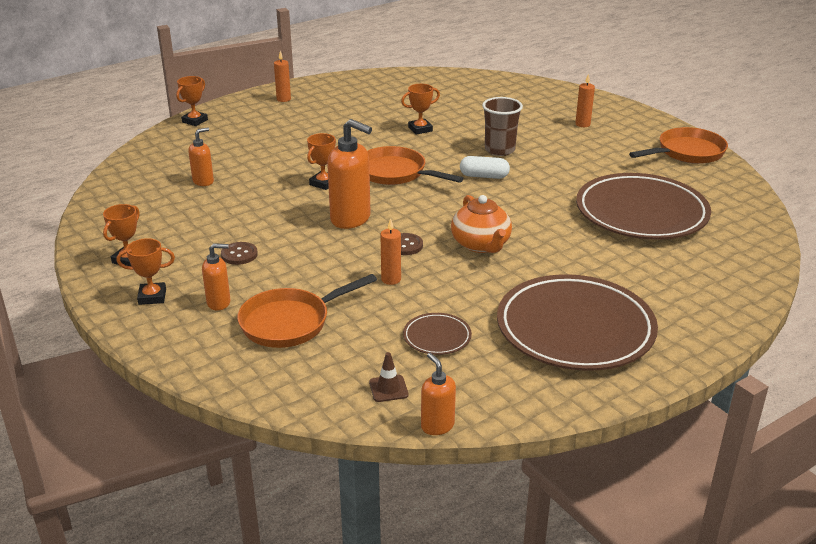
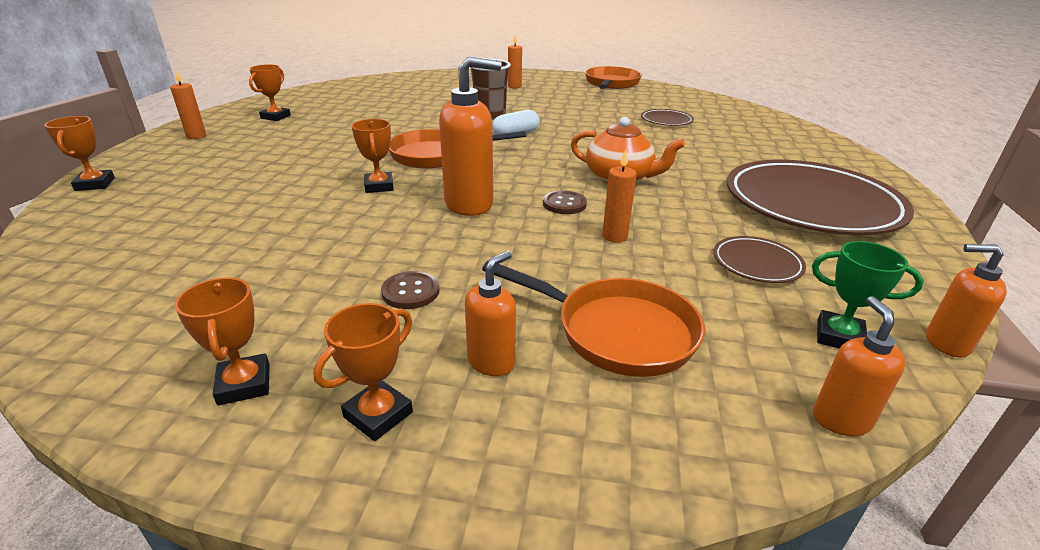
camera: 45 degrees left, 0 degrees up
orange soap dispenser [188,127,214,186] -> orange soap dispenser moved to [813,296,906,436]
orange pan [237,274,377,348] -> orange pan turned 75 degrees counterclockwise [482,261,705,377]
brown traffic cone [369,352,409,402] -> green trophy [812,241,924,349]
orange trophy [401,84,440,135] -> orange trophy moved to [249,64,291,121]
brown plate [576,173,711,239] -> brown plate [641,109,694,126], size x0.43

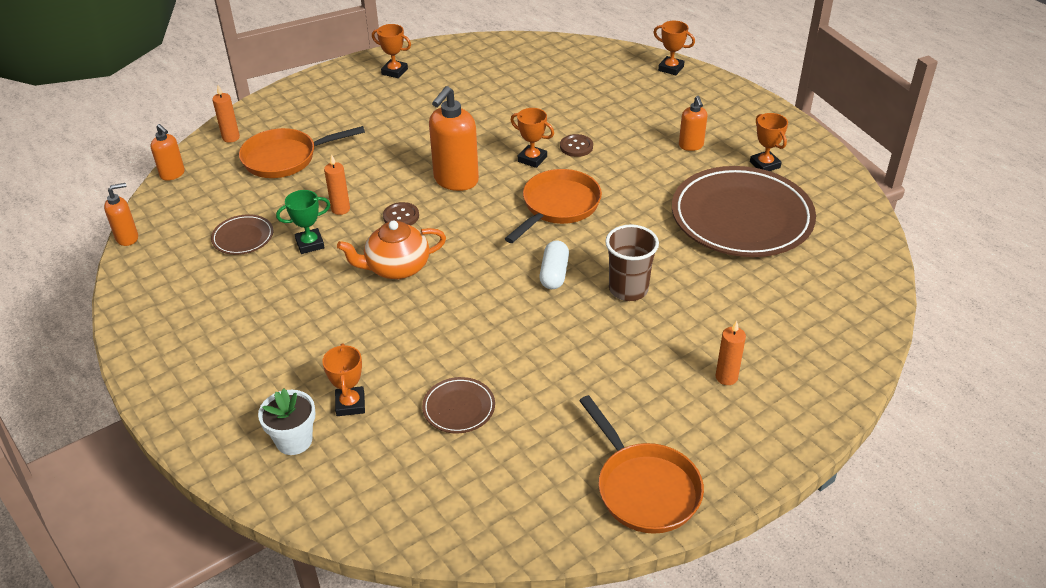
camera: 135 degrees right, 10 degrees up
orange candle [170,69,206,139] -> orange candle moved to [212,85,240,143]
orange trophy [313,303,413,441] -> orange trophy moved to [322,343,365,416]
brown button [381,271,440,309] -> brown button moved to [560,134,593,157]
orange soap dispenser [465,251,516,376] -> orange soap dispenser moved to [679,96,708,151]
brown plate [727,160,914,235] -> brown plate moved to [672,166,816,257]
green trophy [812,241,924,349] -> green trophy moved to [276,190,330,254]
none -> white flower pot [258,389,315,455]

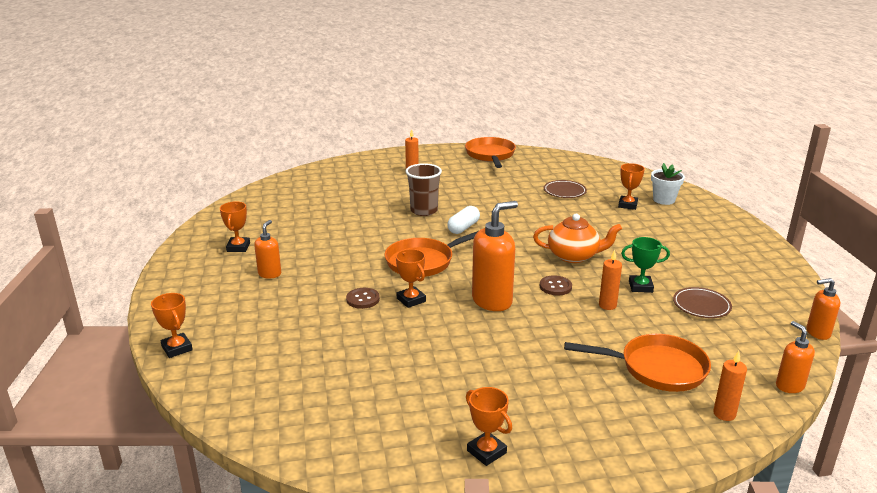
camera: 155 degrees left, 15 degrees down
brown plate [672,166,816,257] -> none

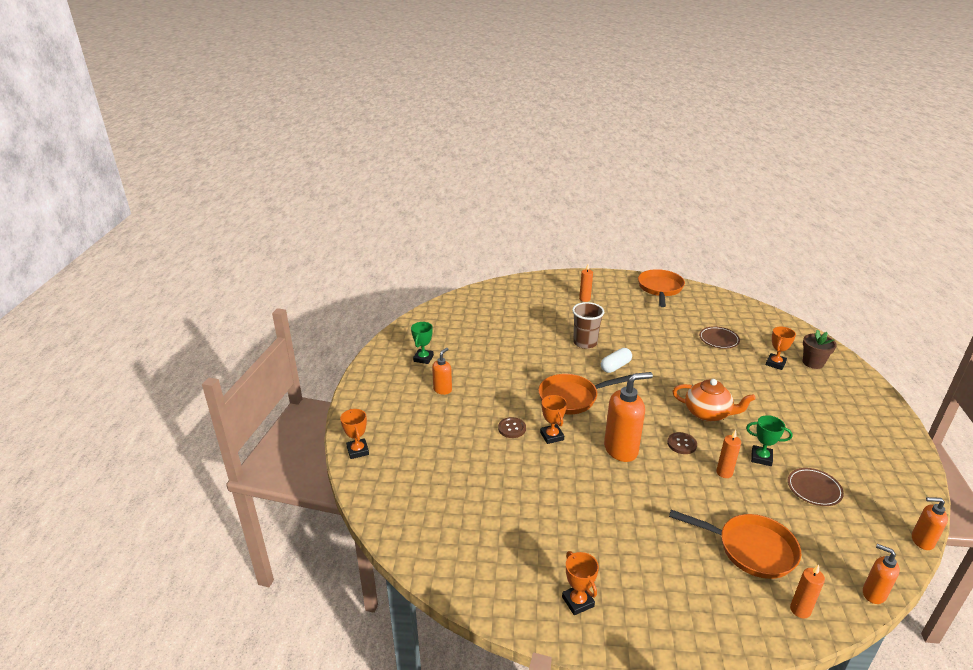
camera: 15 degrees right, 5 degrees up
orange trophy [220,201,250,252] -> green trophy [411,322,434,364]
white flower pot [651,163,685,205] -> brown flower pot [803,330,836,369]
orange soap dispenser [776,321,815,393] -> orange soap dispenser turned 45 degrees counterclockwise [863,544,900,604]

